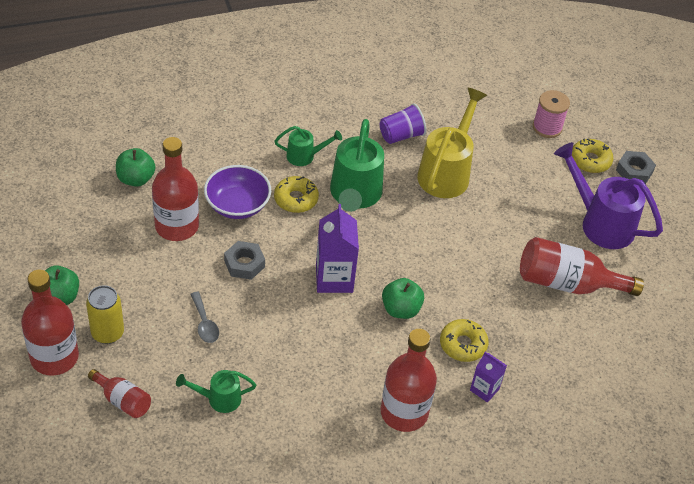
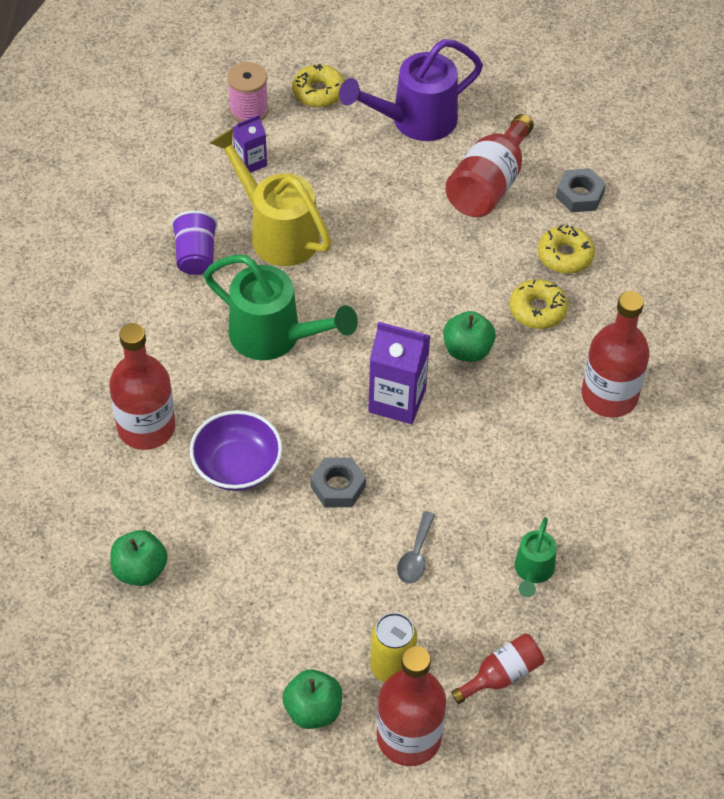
camera: 65 degrees left, 5 degrees up
red bottle [152,137,199,241] -> red bottle moved to [109,323,175,450]
grey spoon [191,292,219,343] -> grey spoon turned 105 degrees clockwise [397,511,435,584]
green watering can [274,126,342,166] -> none
yellow donut [274,176,319,213] -> yellow donut moved to [538,225,595,274]
purple carton [470,352,507,403] -> purple carton moved to [233,115,267,173]
grey nut [616,151,656,184] -> grey nut moved to [556,168,606,212]

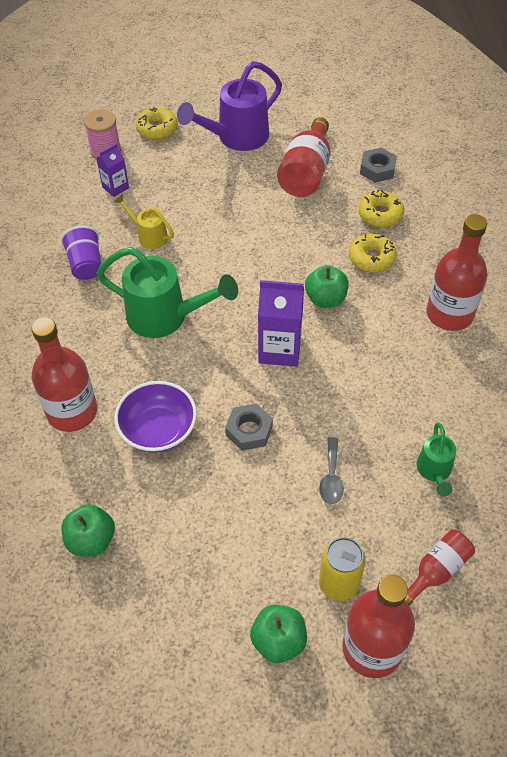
camera: 10 degrees left, 0 degrees up
yellow watering can [210,128,332,266] -> yellow watering can [113,193,174,249], size x0.53

